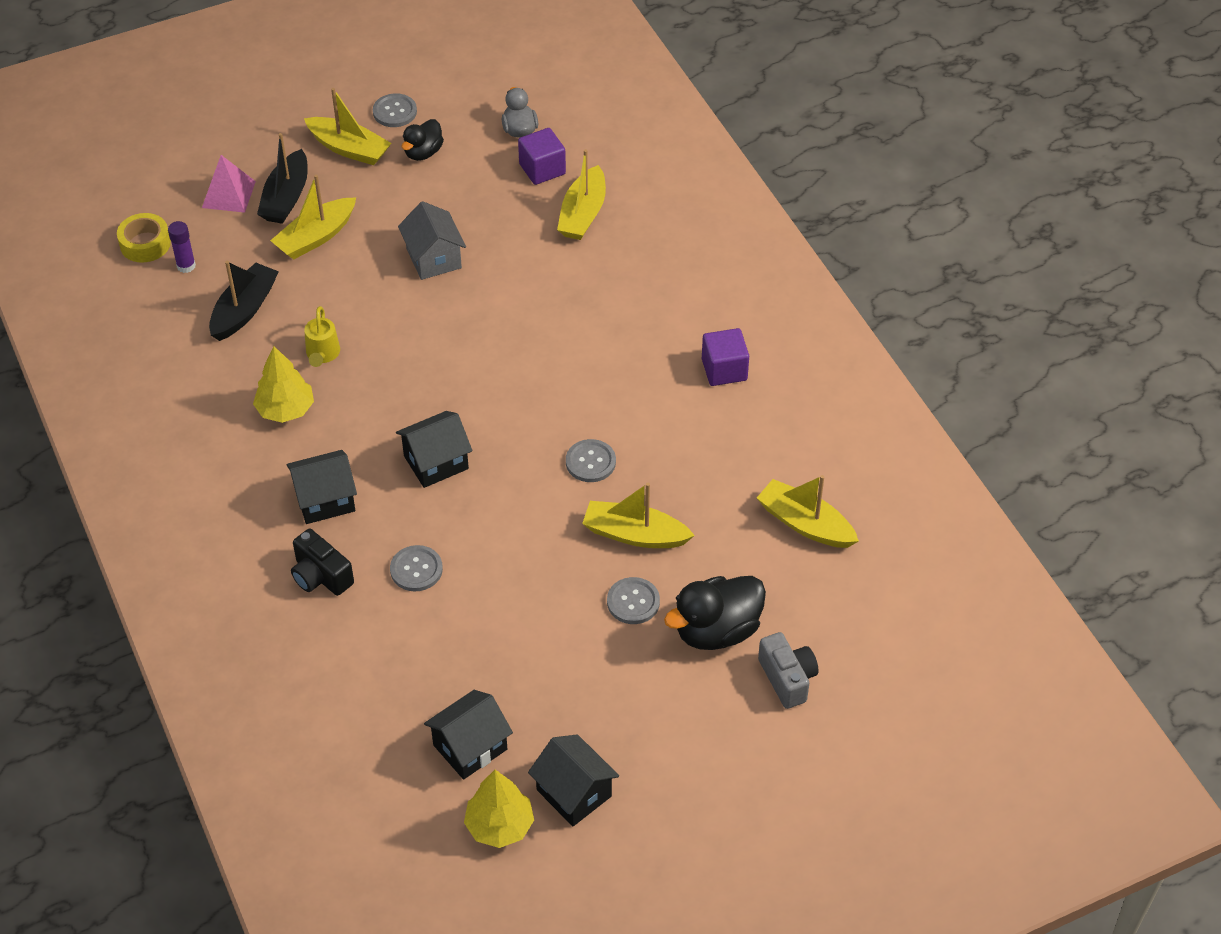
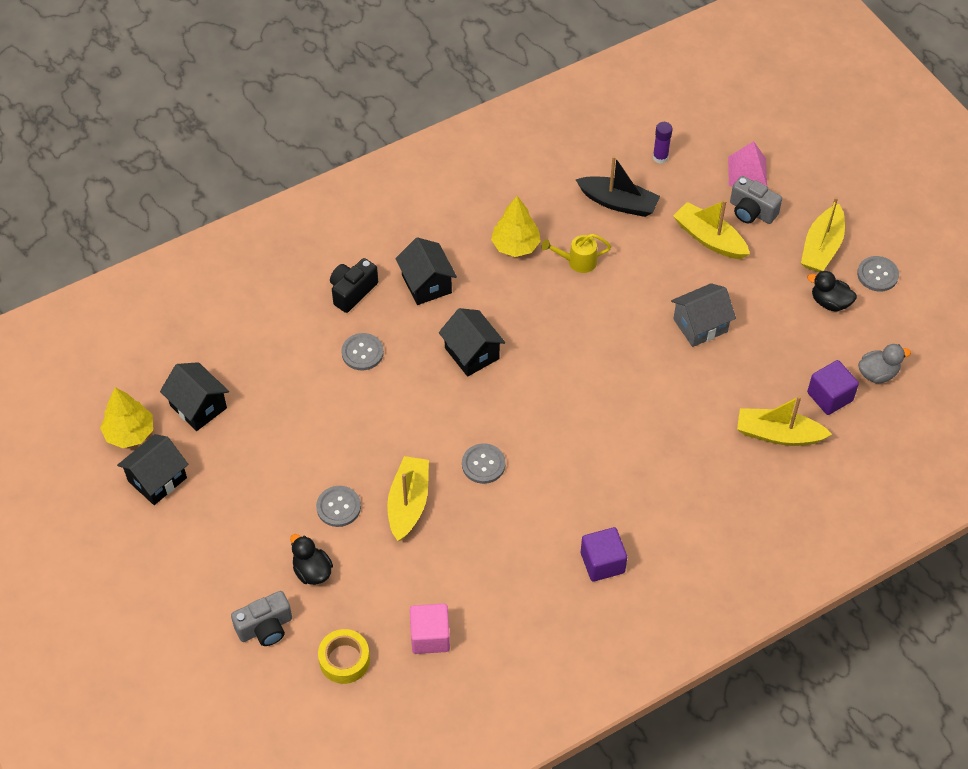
camera: 85 degrees right, 5 degrees up
yellow tape [117,213,171,263] -> yellow tape moved to [318,629,370,684]
black boat [257,133,308,224] -> grey camera [730,176,782,224]
black duck [664,576,766,650] -> black duck [290,534,333,585], size x0.60
yellow boat [757,475,859,548] -> pink cube [410,604,450,654]

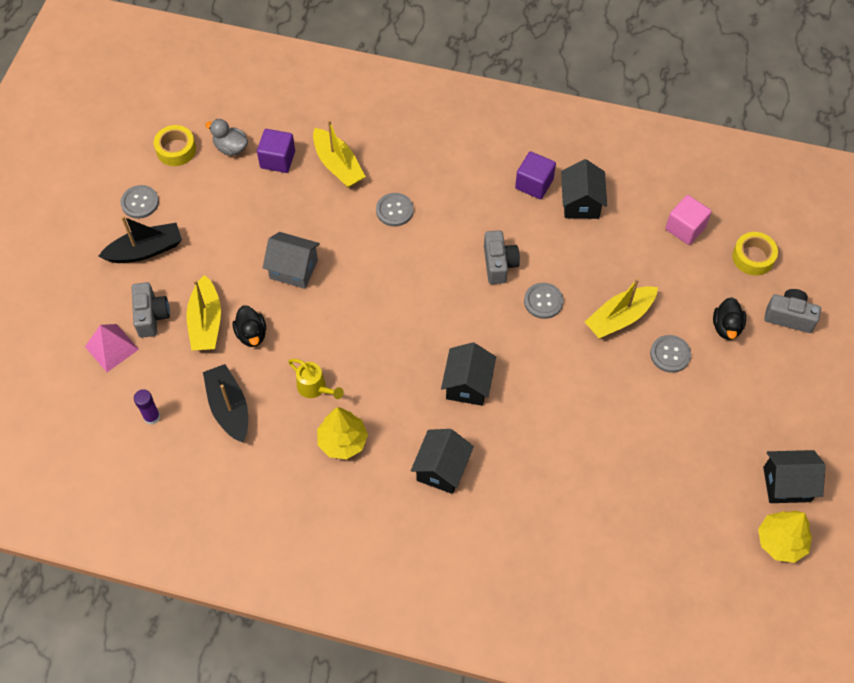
camera: 135 degrees left, 5 degrees up
black house [160,362,229,431] -> black house moved to [561,159,607,219]
black camera [330,258,378,313] -> none
grey button [341,333,384,370] -> grey button moved to [376,193,414,226]
yellow boat [801,197,845,272] -> black boat [98,216,182,263]
black duck [807,271,857,311] -> black duck moved to [233,305,266,347]
none -> yellow tape [154,125,196,166]
none -> grey camera [484,230,520,284]

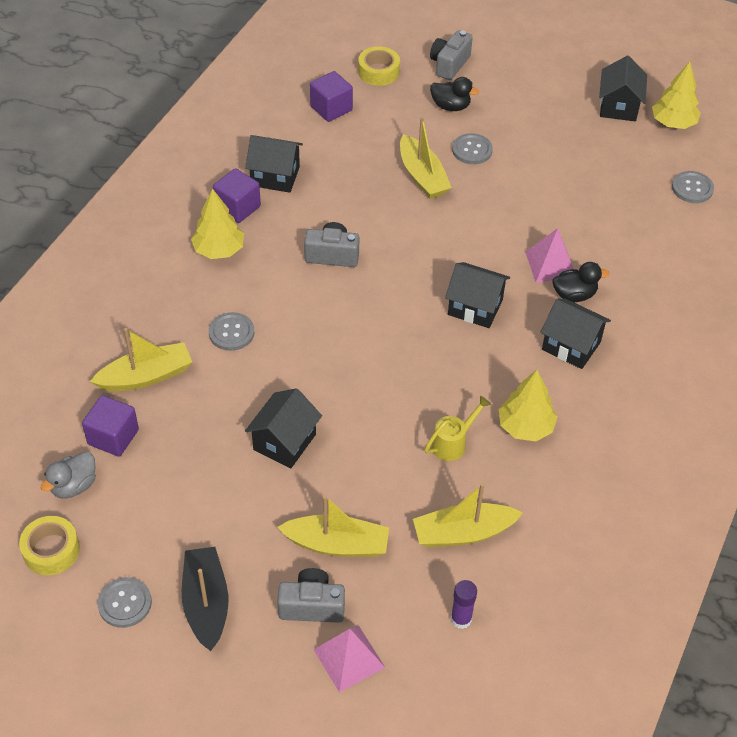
camera: 80 degrees left, 10 degrees down
black boat [203,364,248,443] -> yellow boat [413,483,523,547]
black duck [233,305,266,347] -> black duck moved to [553,262,609,302]
grey house [263,232,320,289] -> black house [245,388,322,468]
grey button [524,283,563,319] -> grey button moved to [672,171,714,203]
pink cube [665,195,712,245] -> purple cube [310,71,353,122]
none -> yellow tree [191,189,244,259]
none -> pink pyramid [525,228,573,283]

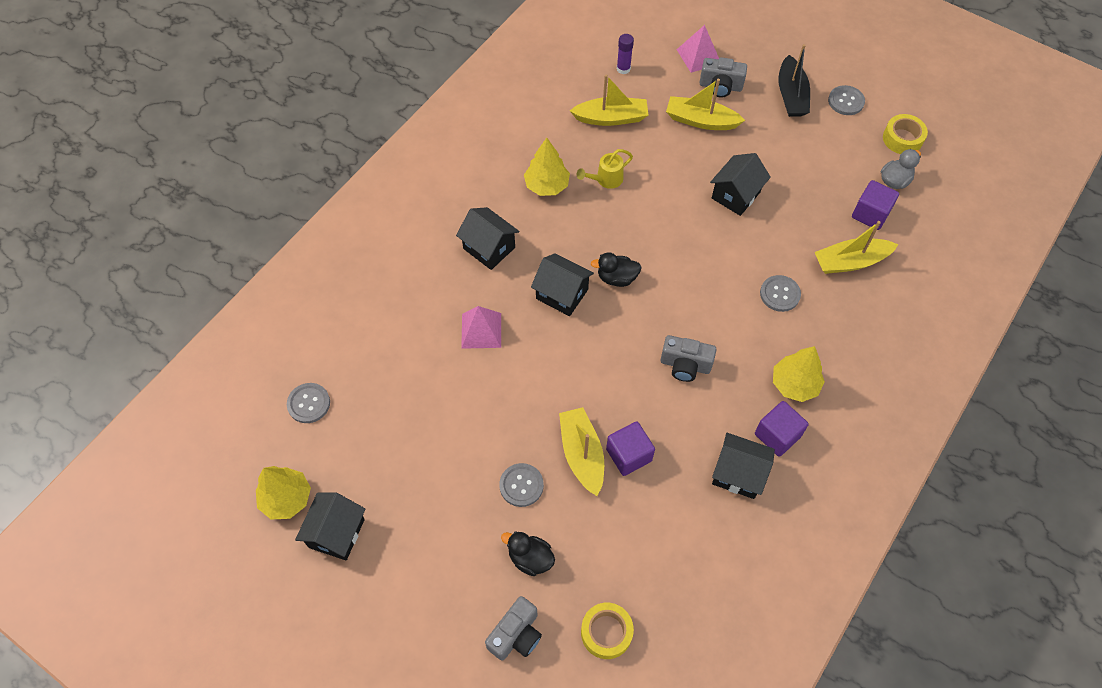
camera: 170 degrees left, 10 degrees up
purple cube [310,71,353,122] -> purple cube moved to [606,421,655,476]
black duck [553,262,609,302] -> black duck moved to [591,252,642,287]

